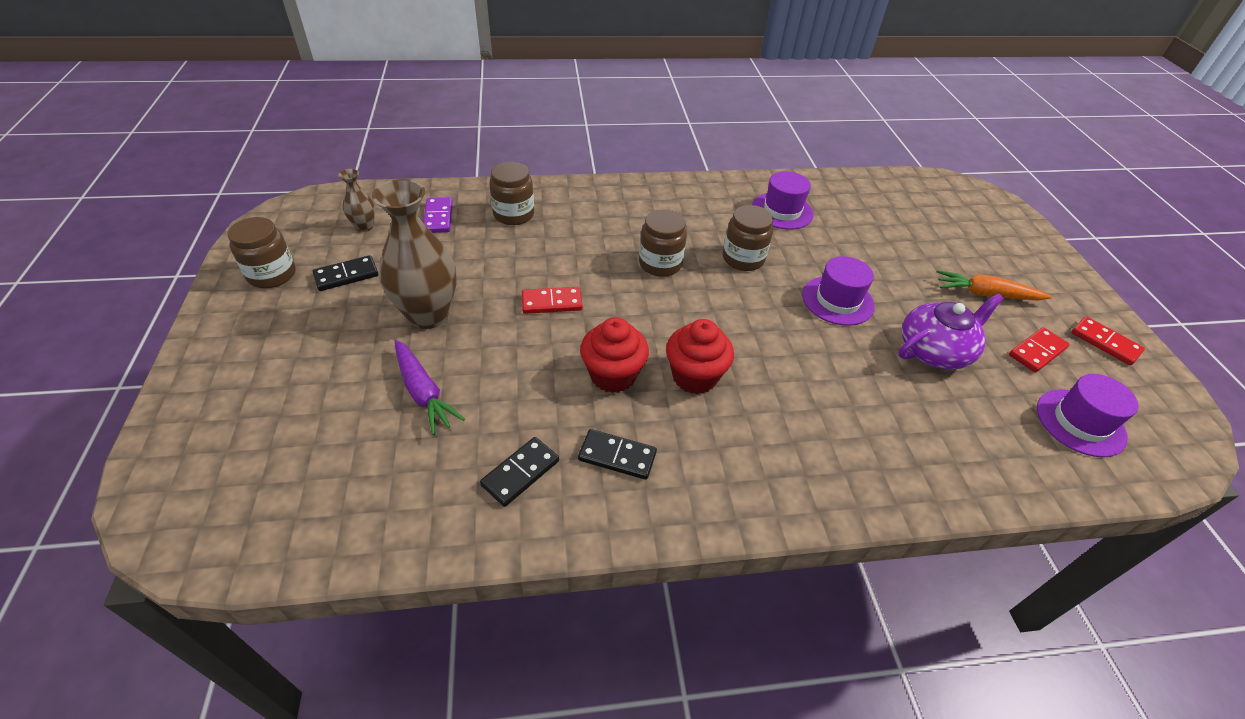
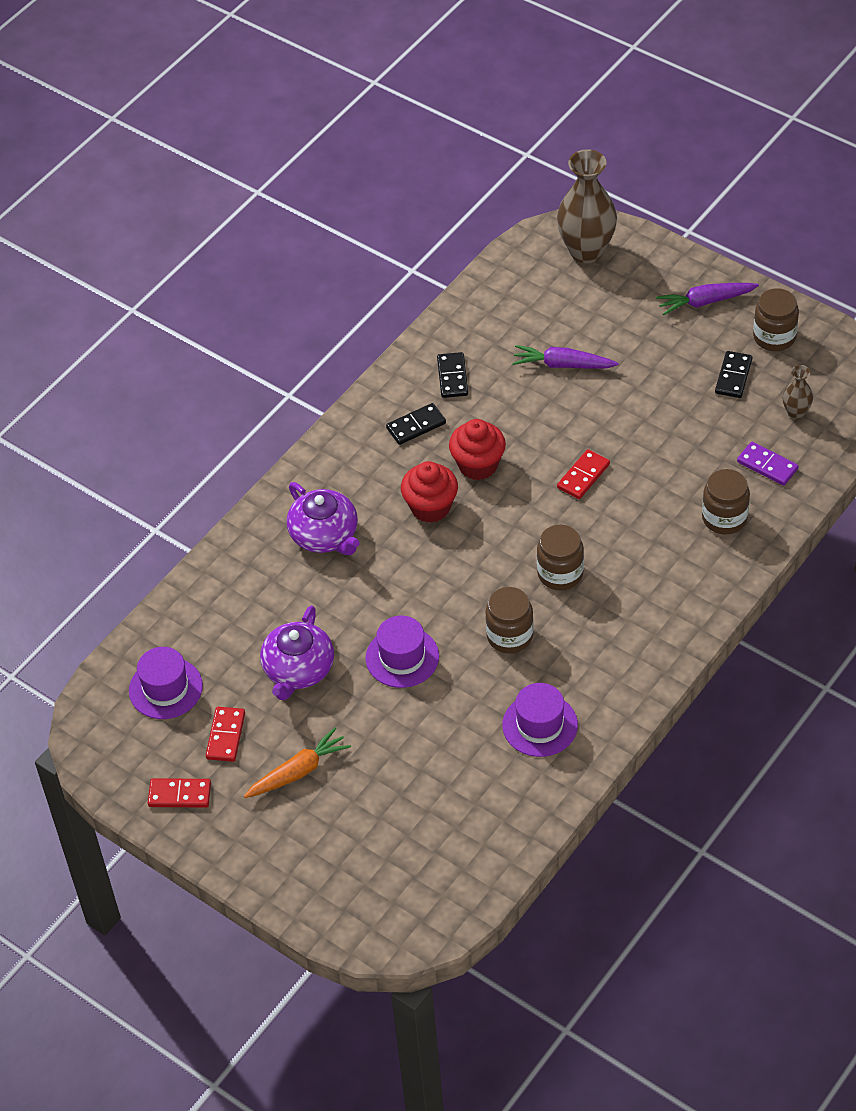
camera: 140 degrees right, 5 degrees up
brown vase [372,179,457,329] -> brown vase moved to [557,149,617,263]
none -> purple teapot [287,482,360,555]
none -> purple carrot [656,283,759,315]

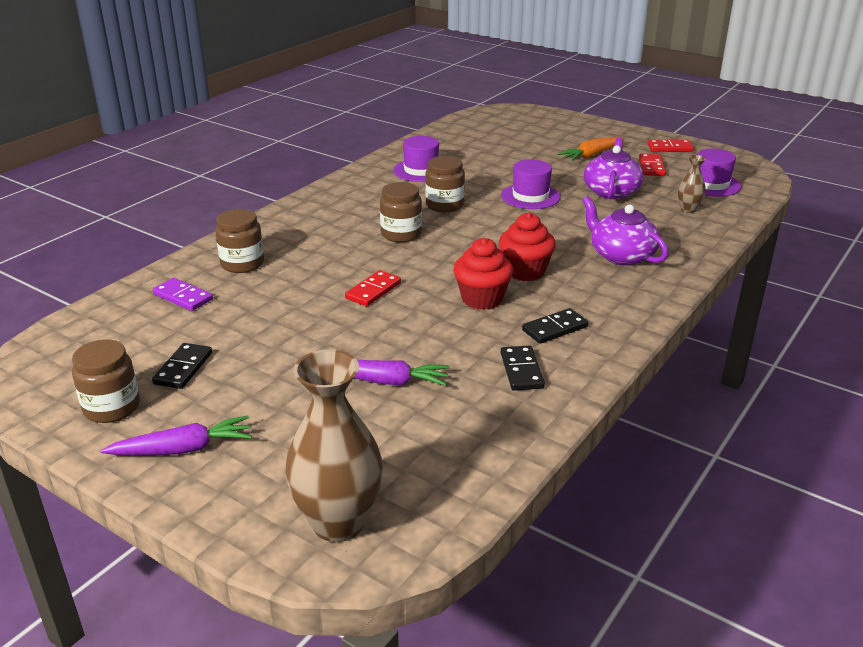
camera: 175 degrees right, 20 degrees down
brown vase [783,365,813,420] -> brown vase moved to [678,155,706,213]

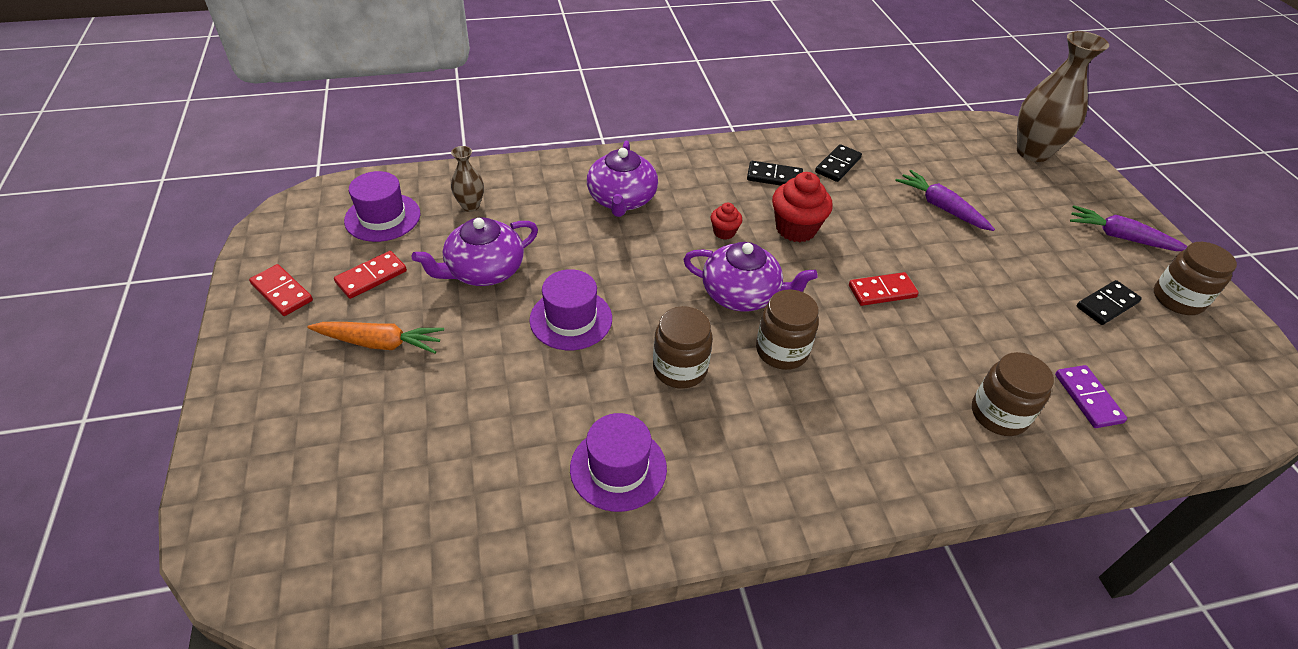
camera: 140 degrees left, 15 degrees up
red cupcake [499,212,556,281] -> red cupcake [711,203,742,240], size x0.53
none -> purple teapot [683,242,818,312]

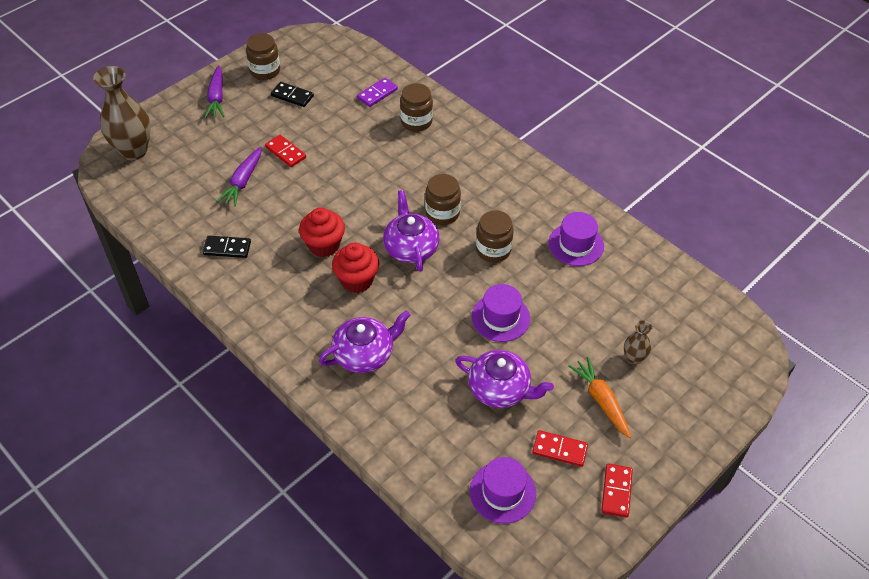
camera: 120 degrees left, 5 degrees up
brown vase [451,146,484,212] -> brown vase moved to [624,320,652,365]
red cupcake [711,203,742,240] -> red cupcake [332,243,379,293], size x1.87
black domino [747,161,803,186] -> none
red domino [849,272,919,306] -> red domino moved to [265,135,306,167]

